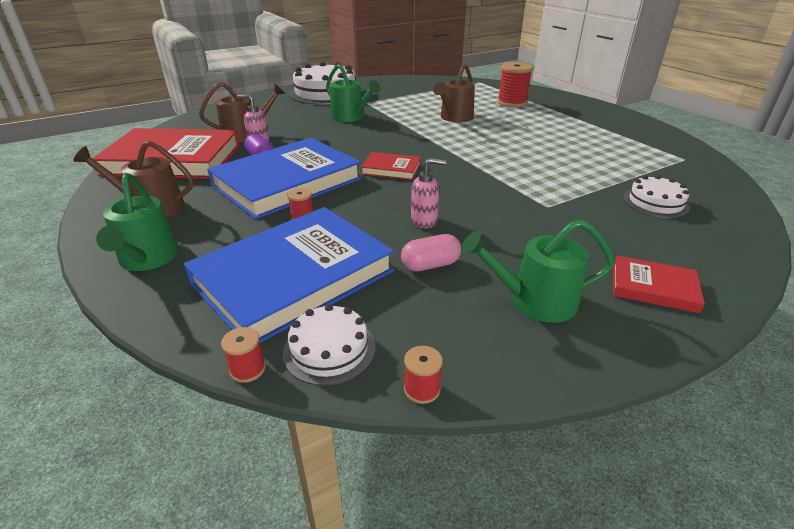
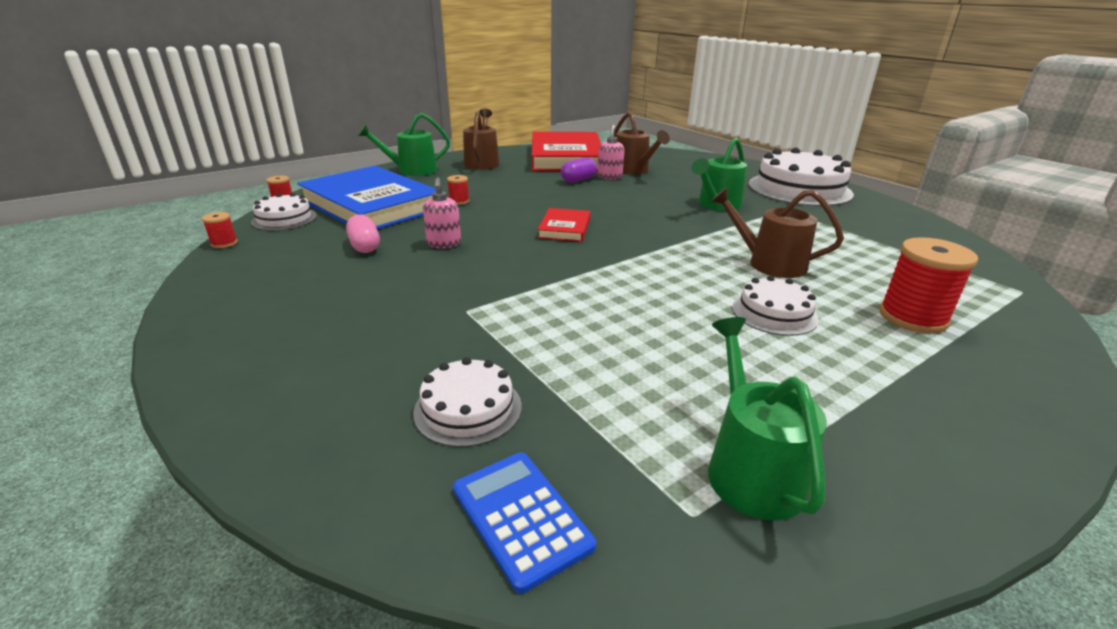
camera: 85 degrees right, 5 degrees down
blue book [207,138,362,219] -> none
green watering can [461,220,615,323] -> green watering can moved to [708,317,827,520]
red book [613,256,705,313] -> none
none -> blue calculator [453,452,596,594]
none -> white cake [732,276,819,336]

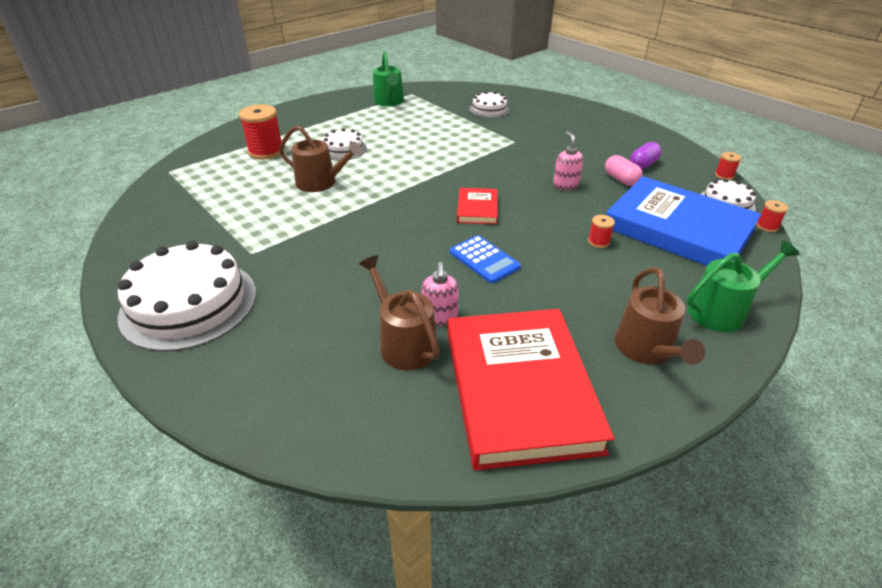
camera: 175 degrees right, 10 degrees up
blue calculator [453,452,596,594] -> blue calculator moved to [450,235,521,283]
purple capsule [561,158,597,183] -> purple capsule moved to [630,142,662,170]
green watering can [691,138,747,211] -> none

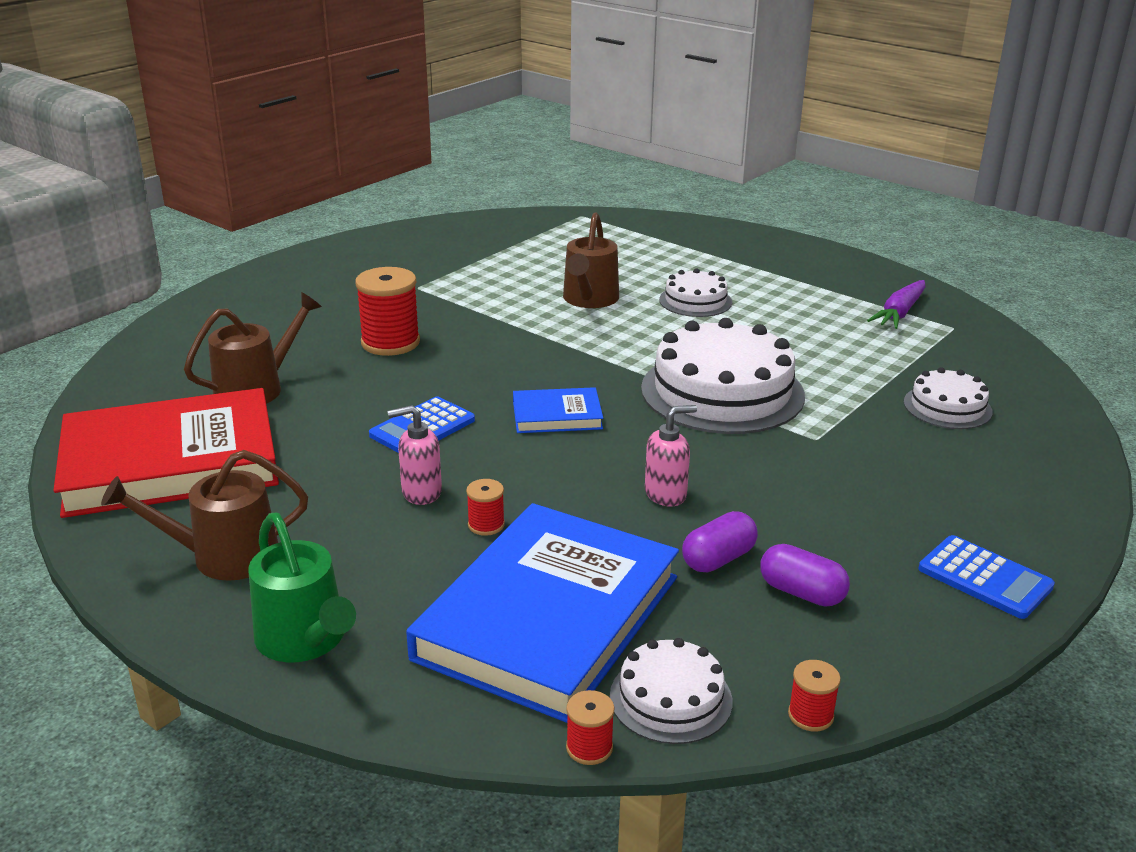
camera: 80 degrees right, 10 degrees down
white cake [118,241,256,352] -> white cake moved to [641,318,805,434]
red spool [239,105,284,159] -> red spool moved to [355,267,420,356]
green watering can [373,51,404,106] -> purple carrot [867,280,926,329]
pink soap dispenser [421,262,459,326] -> pink soap dispenser moved to [388,405,442,505]
red book [457,188,498,224] -> blue book [513,387,603,433]
pink capsule [605,155,643,186] -> purple capsule [682,511,758,573]
none -> blue calculator [918,535,1055,619]

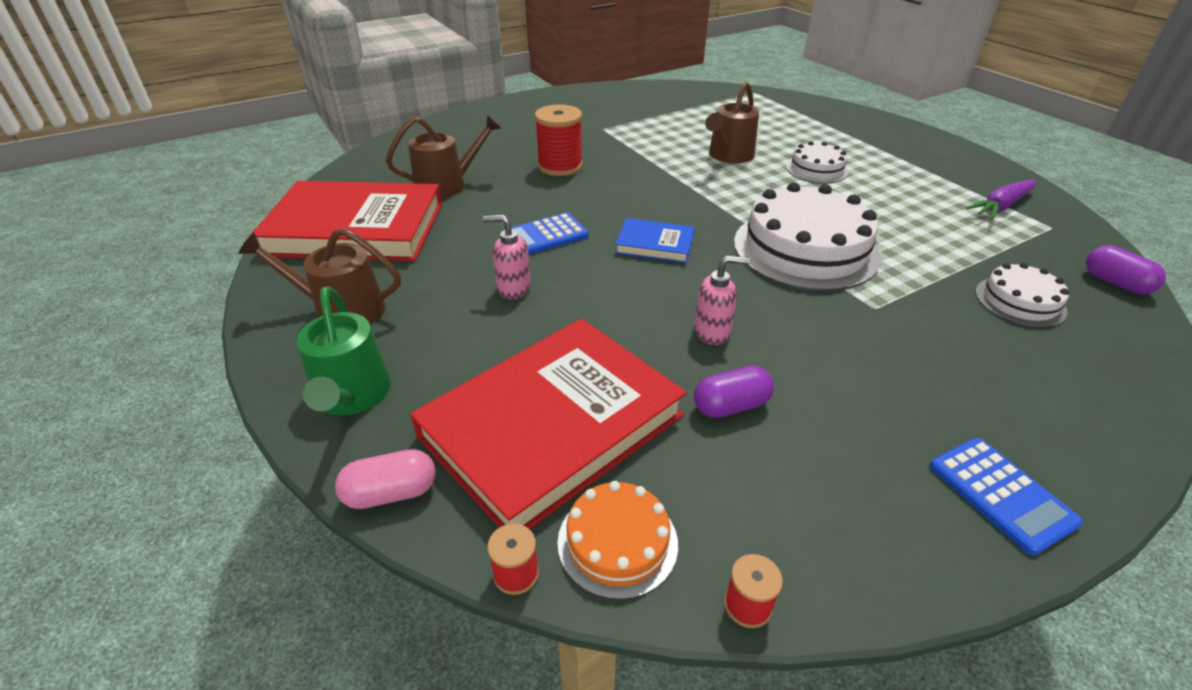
camera: 20 degrees right, 10 degrees up
blue book [406,503,679,723] -> red book [410,318,687,529]
red spool [466,479,505,536] -> none
white cake [610,638,732,744] -> orange cake [558,481,678,600]
purple capsule [760,544,850,607] -> purple capsule moved to [1086,245,1166,294]
none -> pink capsule [335,449,436,509]

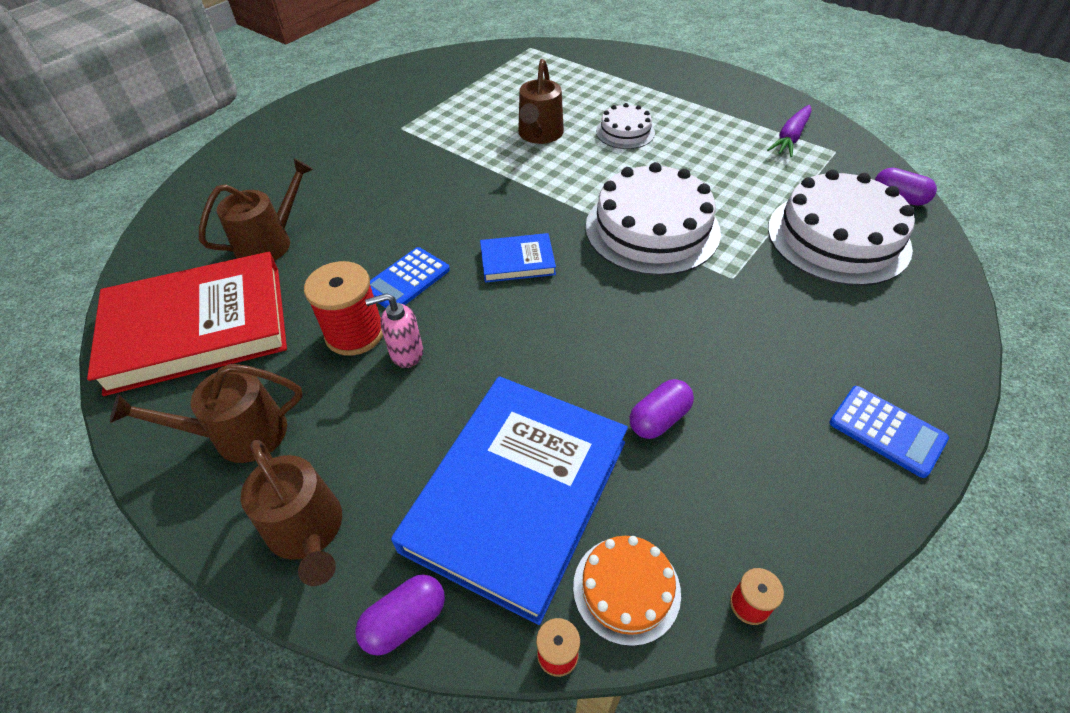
camera: 20 degrees left, 10 degrees up
green watering can [296,286,391,415] -> brown watering can [241,440,342,586]
pink capsule [335,449,436,509] -> purple capsule [355,574,445,656]
red book [410,318,687,529] -> blue book [391,376,628,625]
red spool [535,104,583,176] -> red spool moved to [304,261,383,356]
pink soap dispenser [694,255,750,345] -> none
white cake [975,263,1069,328] -> white cake [768,170,915,286], size x1.93

